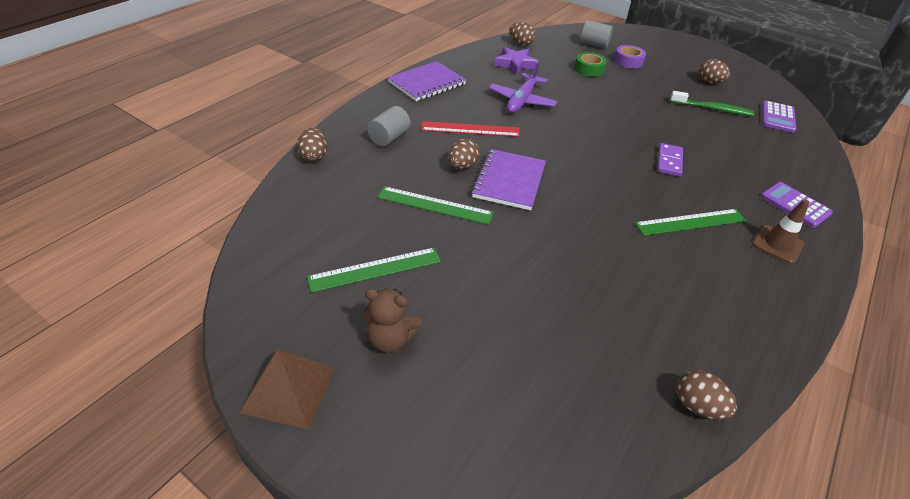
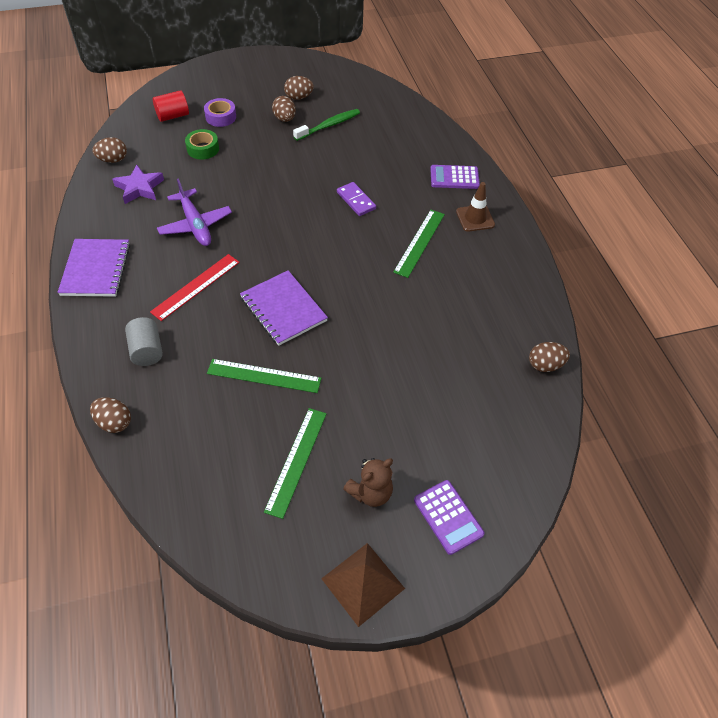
camera: 50 degrees left, 10 degrees up
green ruler [378,186,494,225] -> green ruler turned 45 degrees clockwise [207,359,321,393]
brown egg [448,138,480,169] -> brown egg moved to [272,96,296,122]
grey cylinder [580,20,613,48] -> red cylinder [153,90,189,122]
purple calculator [762,100,796,133] -> purple calculator moved to [414,480,484,555]

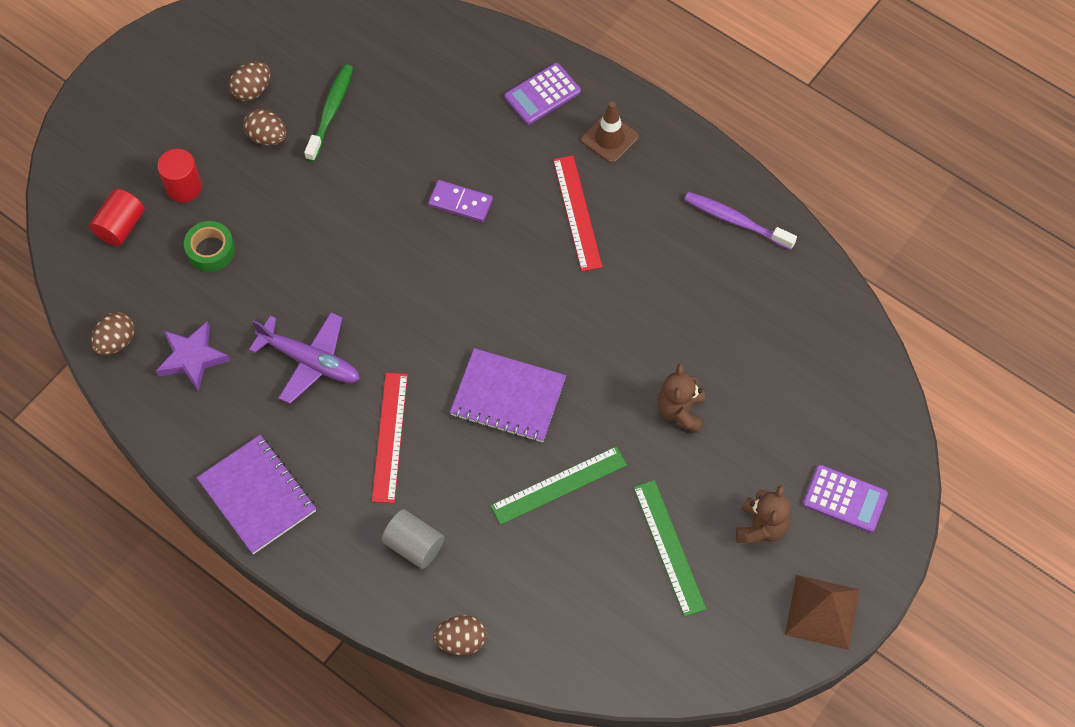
camera: 35 degrees left, 10 degrees up
purple tape [204,98,236,127] -> red cylinder [157,149,202,202]
green ruler [393,210,445,278] -> red ruler [553,155,602,271]
brown egg [529,342,570,372] -> none
none -> brown teddy bear [658,364,705,433]
none -> purple toothbrush [684,192,797,250]

